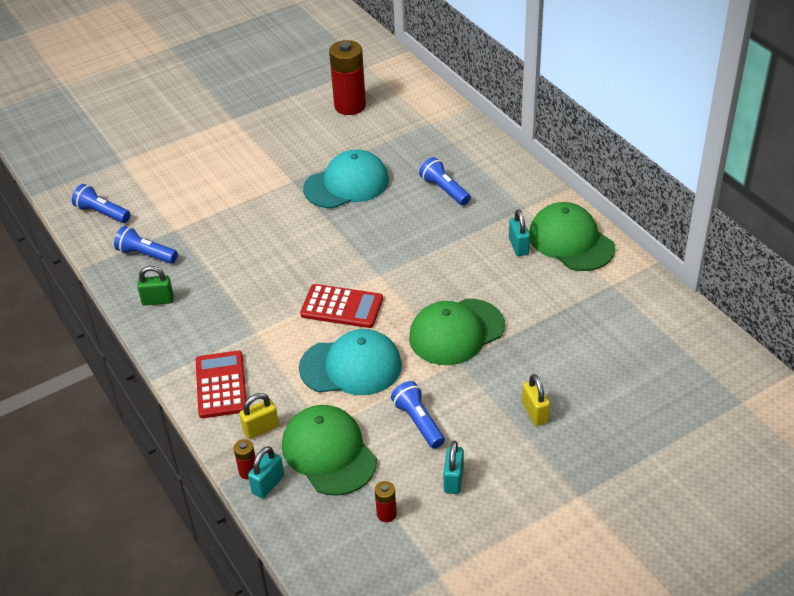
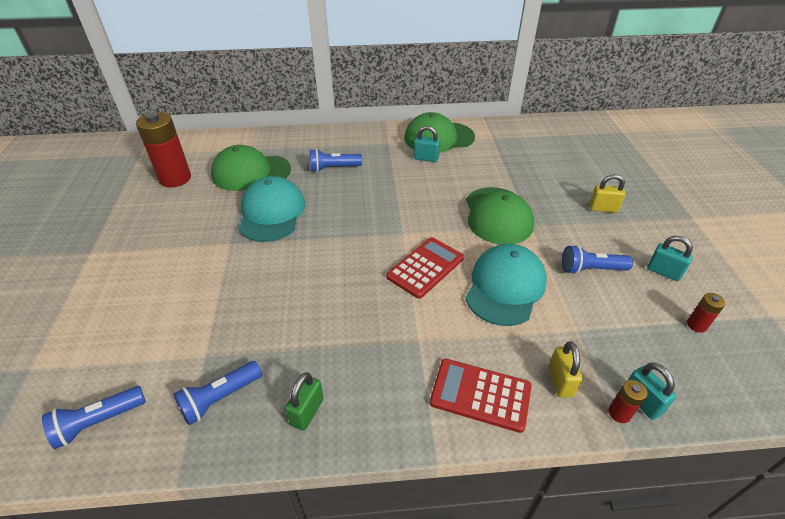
camera: 65 degrees left, 0 degrees up
green cap [282,405,377,496] -> green cap moved to [211,145,291,191]

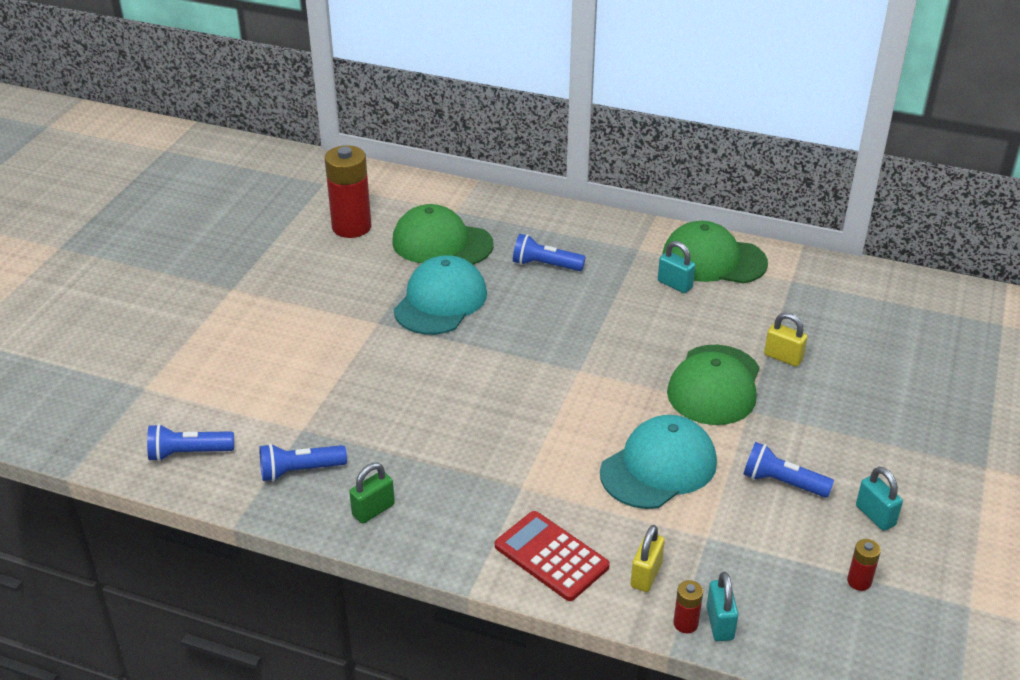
camera: 25 degrees right, 5 degrees down
red calculator [386,237,464,299] -> none
yellow padlock [589,174,626,213] -> yellow padlock moved to [764,313,808,367]

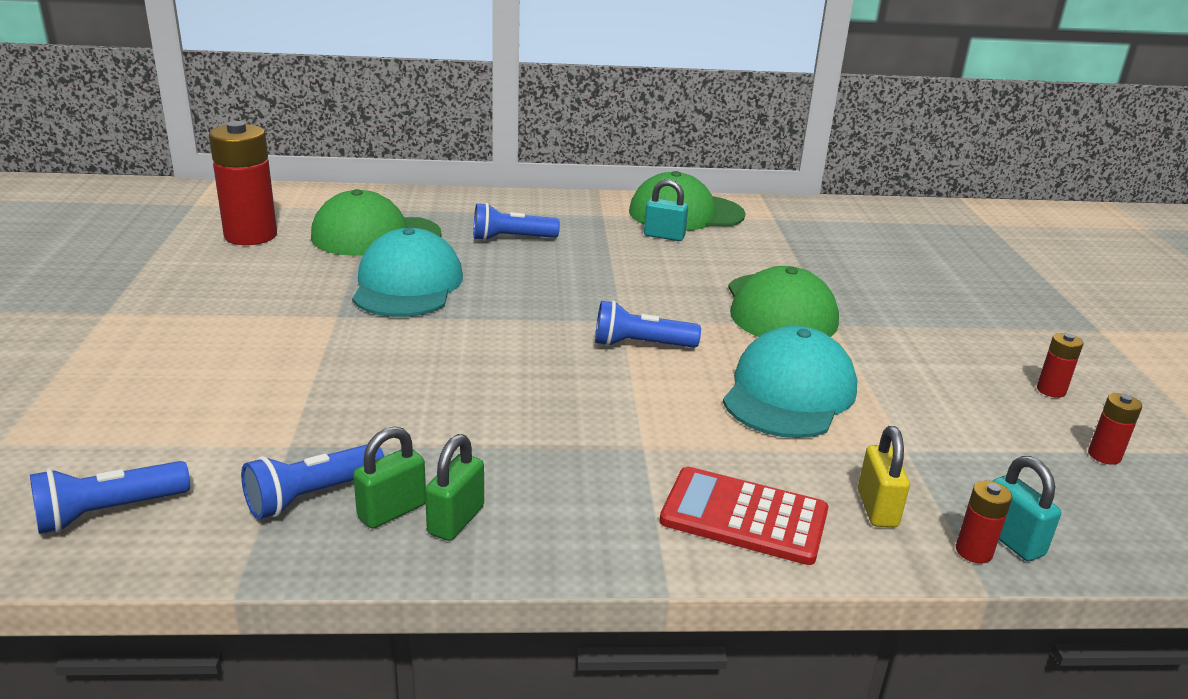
camera: 25 degrees left, 10 degrees down
blue flashlight [743,442,834,498] -> blue flashlight moved to [595,301,701,348]
yellow padlock [764,313,808,367] -> none
turquoise padlock [856,467,903,531] -> red battery [1037,333,1083,398]
none -> green padlock [353,426,426,529]

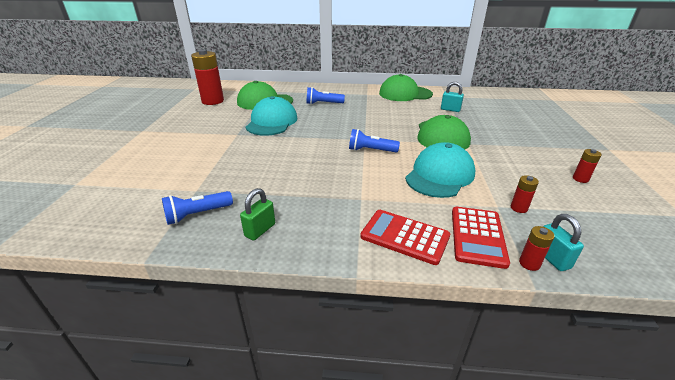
camera: 10 degrees right, 5 degrees up
blue flashlight [30,461,190,534] -> none
green padlock [353,426,426,529] -> none
turquoise padlock [644,179,688,241] -> turquoise padlock moved to [441,82,464,112]
yellow padlock [858,426,910,527] -> red calculator [452,207,510,269]
red battery [1088,393,1142,465] -> red battery moved to [511,175,539,213]

